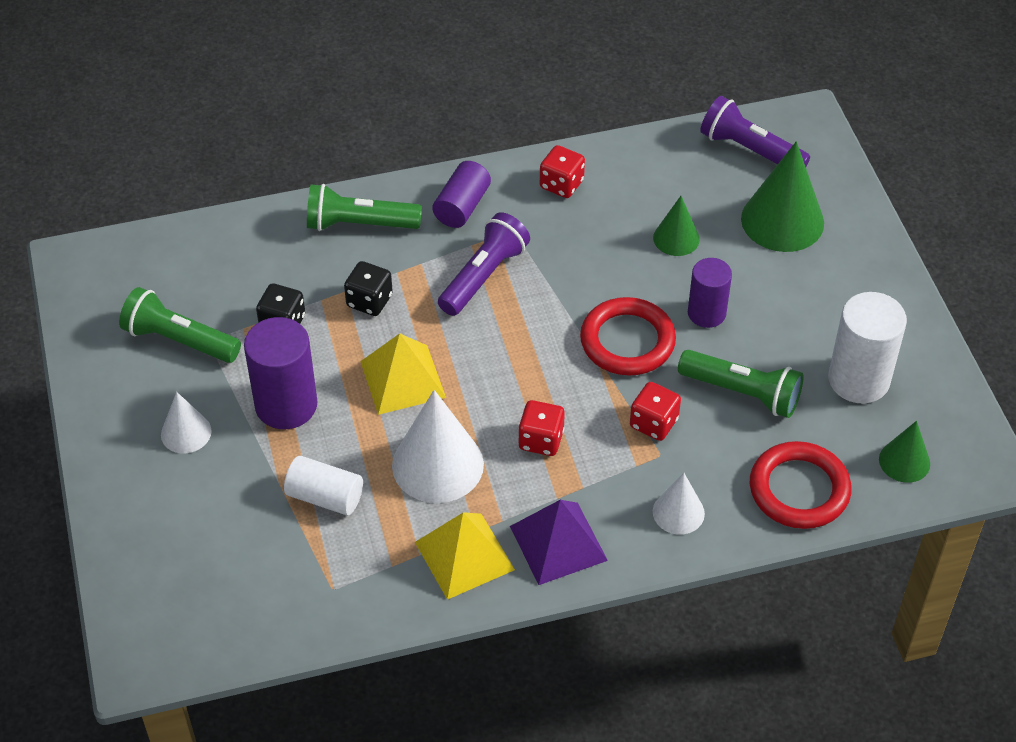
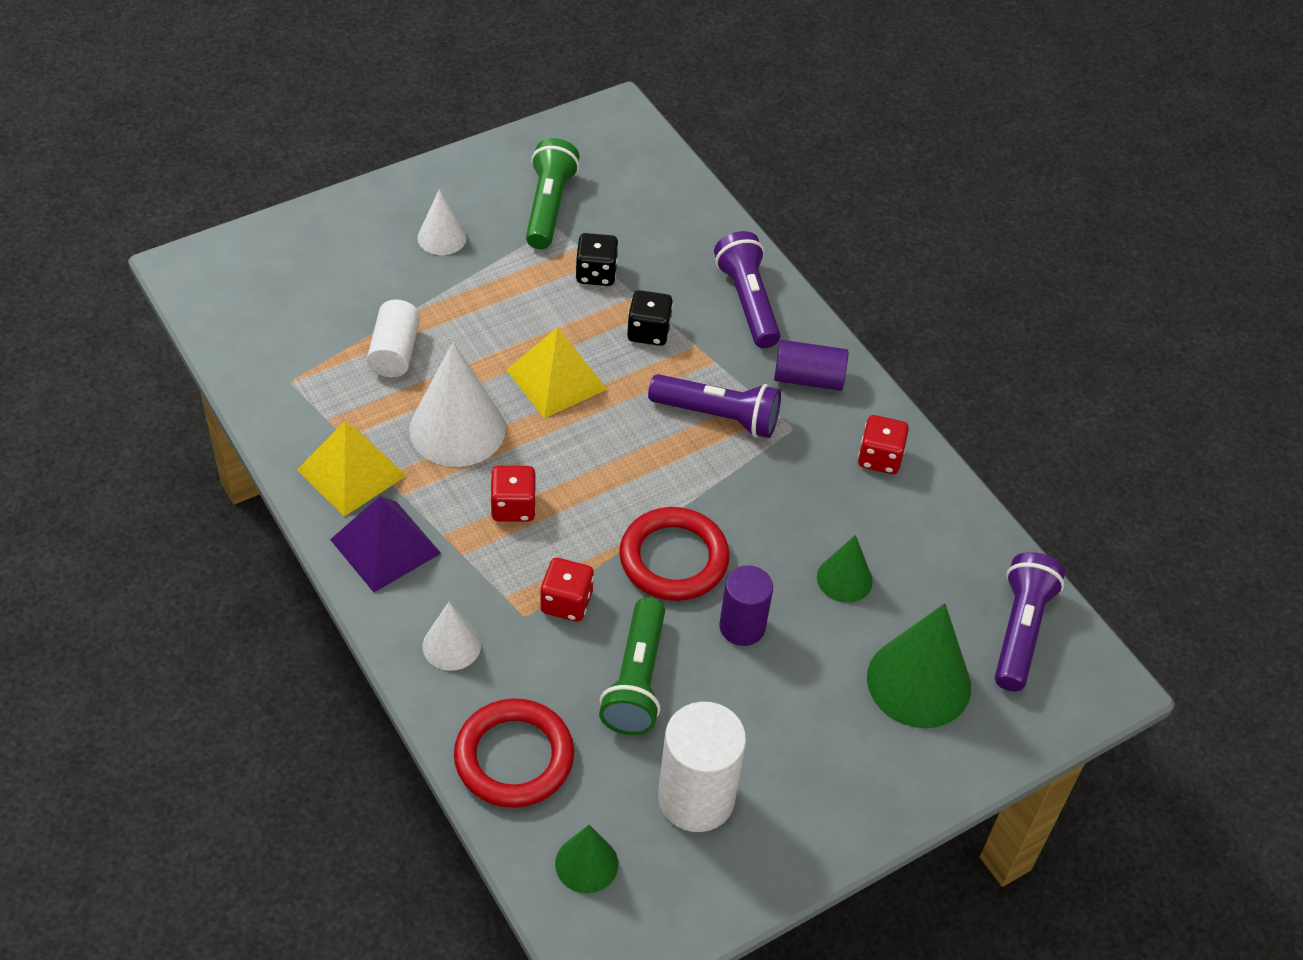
camera: 70 degrees right, 0 degrees up
purple cylinder [244,317,318,429] -> none
green flashlight [307,184,422,231] -> purple flashlight [714,231,781,348]

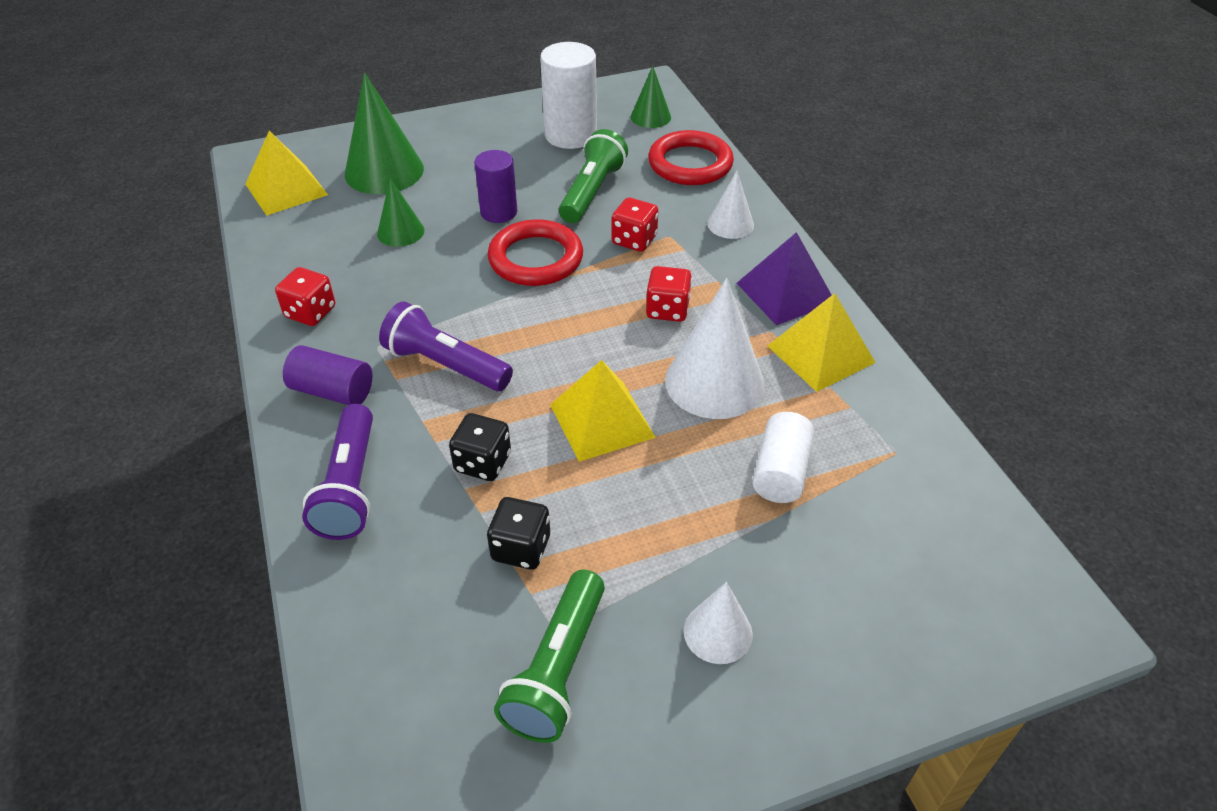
camera: 165 degrees left, 5 degrees down
purple flashlight [995,552,1065,691] -> yellow pyramid [245,131,328,216]

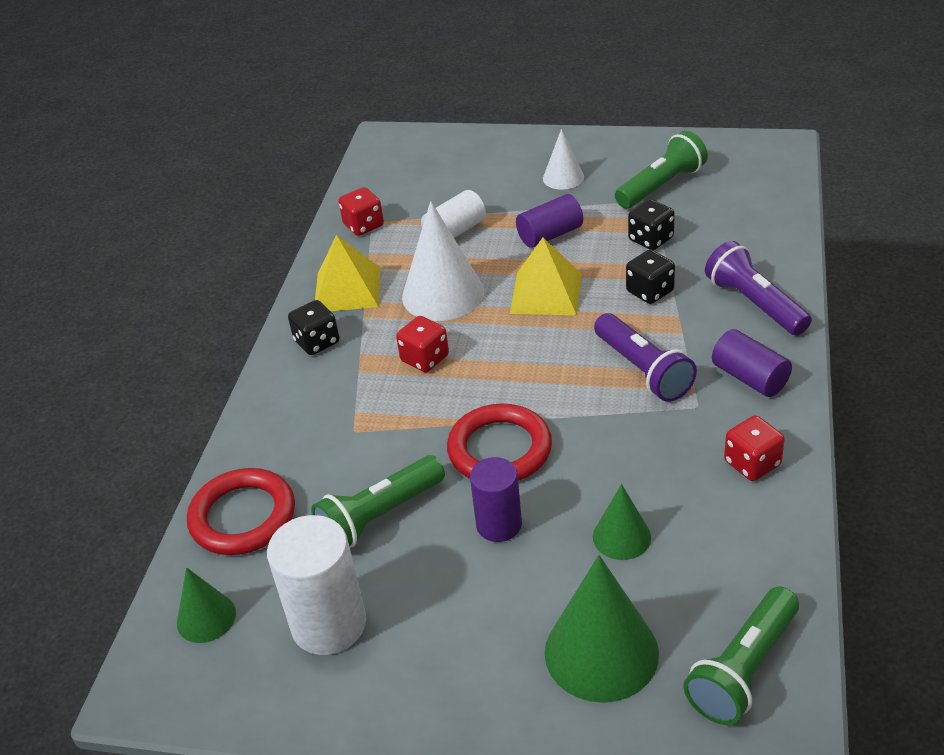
camera: 145 degrees left, 5 degrees down
yellow pyramid [245,131,328,216] -> green flashlight [683,587,799,725]
purple flashlight [302,404,373,540] -> purple flashlight turned 60 degrees counterclockwise [705,241,812,336]
red dice [612,198,658,252] -> red dice moved to [338,187,384,236]
white cone [708,171,754,239] -> none
purple pyramid [737,232,832,325] -> black dice [288,300,339,355]
none -> purple cylinder [516,194,583,248]

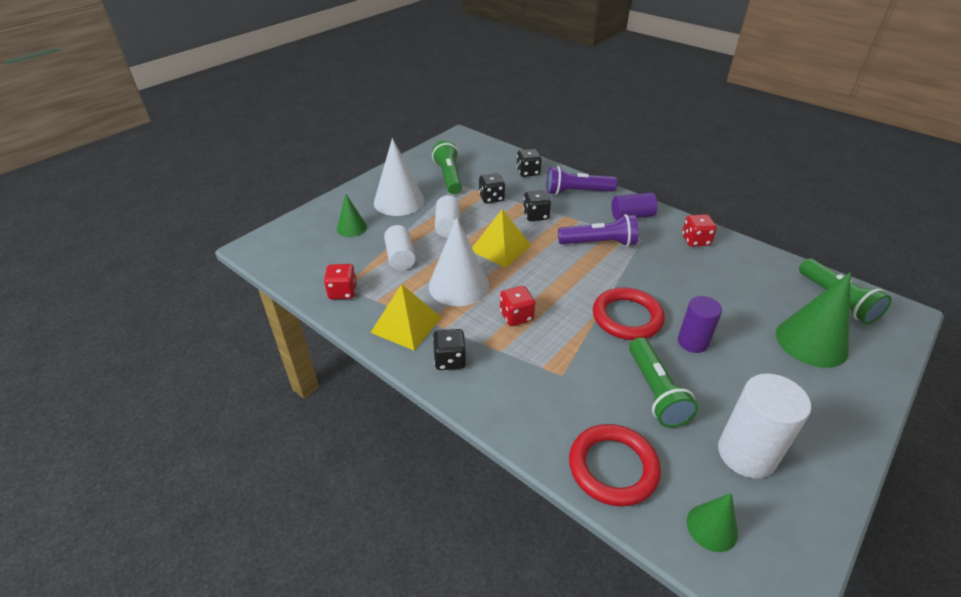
camera: 65 degrees left, 0 degrees up
purple cylinder [516,194,583,248] -> white cylinder [435,195,460,238]
white cone [543,129,584,190] -> white cone [374,138,425,216], size x1.80
green cone [593,484,651,560] -> green cone moved to [337,193,367,237]
none -> black dice [516,149,542,177]

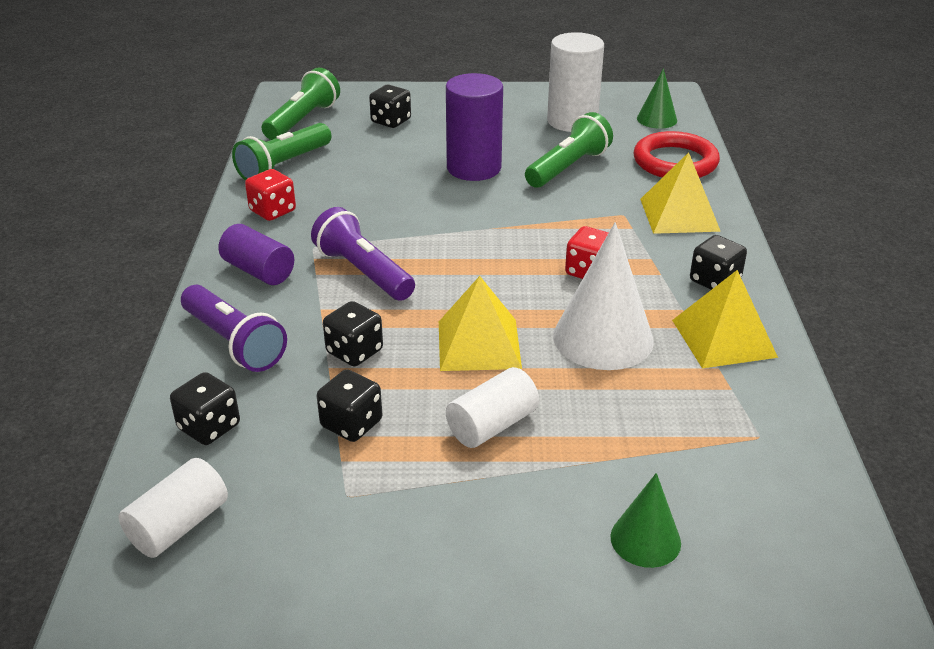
camera: 130 degrees left, 5 degrees down
red dice [324,264,357,299] -> none
white cone [374,138,425,216] -> none
white cylinder [384,225,416,271] -> white cylinder moved to [118,458,228,558]
green flashlight [432,140,462,194] -> green flashlight moved to [232,123,331,180]
red ring [593,287,665,340] -> none
purple cylinder [678,296,722,353] -> purple cylinder [446,73,503,181], size x1.56
green cone [776,272,851,368] -> black dice [369,85,411,128]
none -> yellow pyramid [640,152,721,234]

